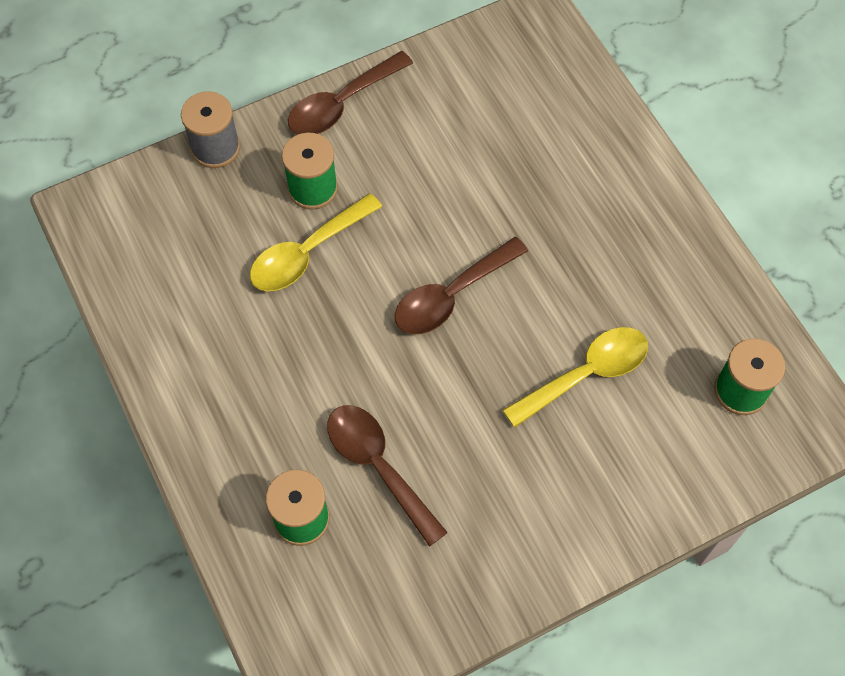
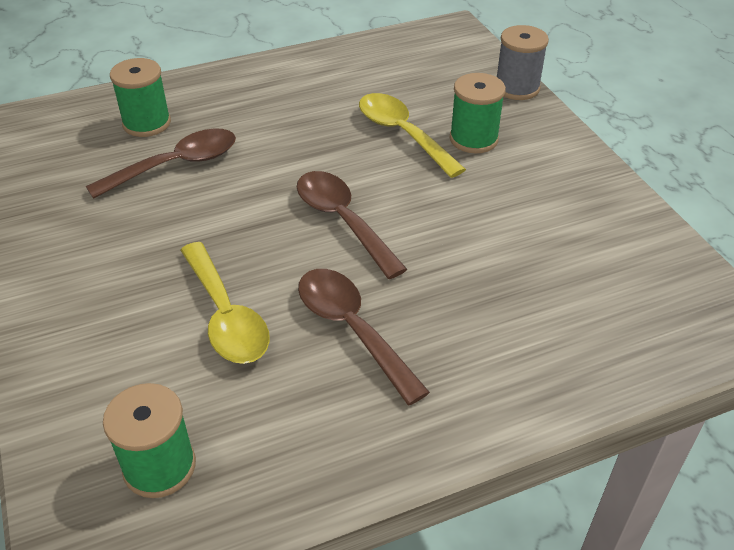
camera: 95 degrees right, 20 degrees down
brown spoon [288,51,413,135] -> brown spoon moved to [298,269,430,405]

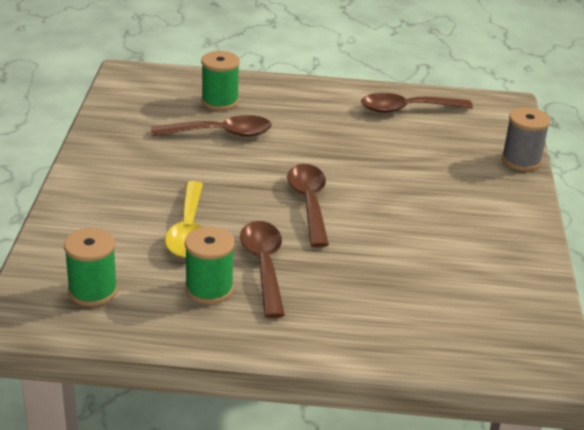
camera: 25 degrees right, 10 degrees down
yellow spoon [359,93,466,178] -> none
green spool [449,73,506,154] -> green spool moved to [185,226,235,304]
none -> brown spoon [361,93,473,113]

